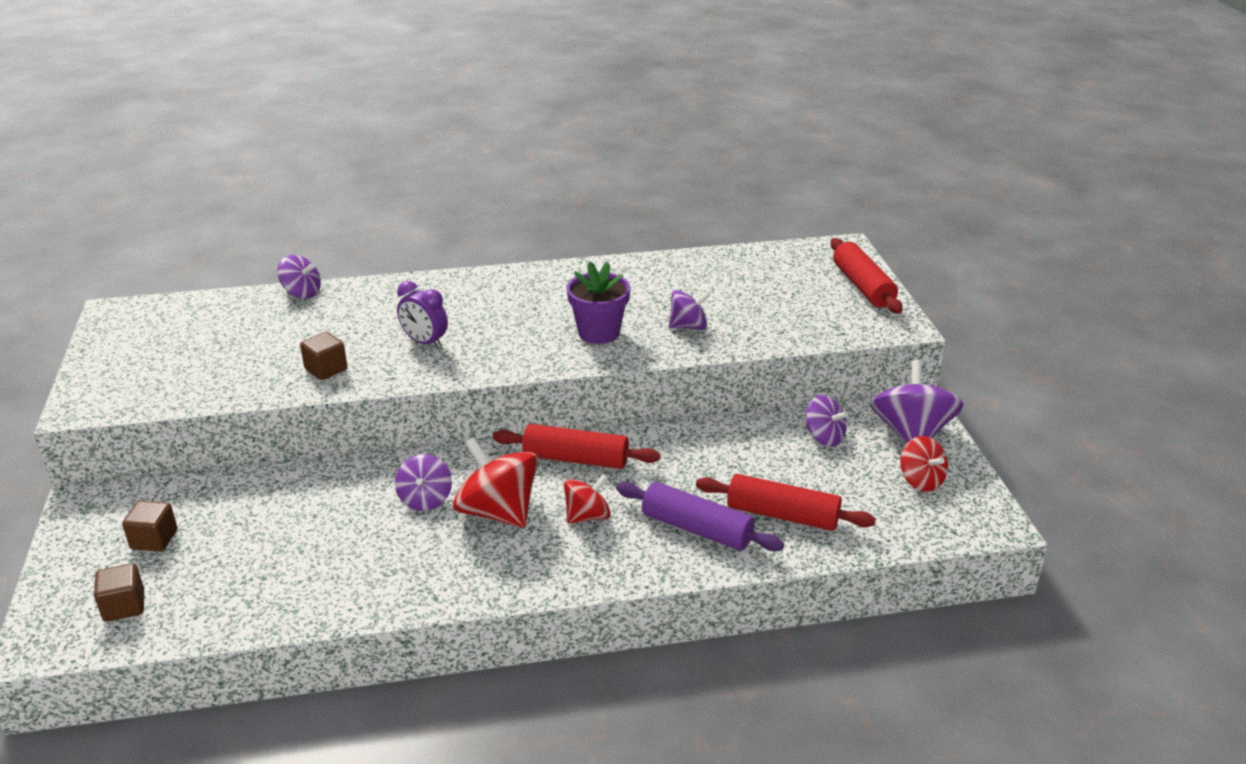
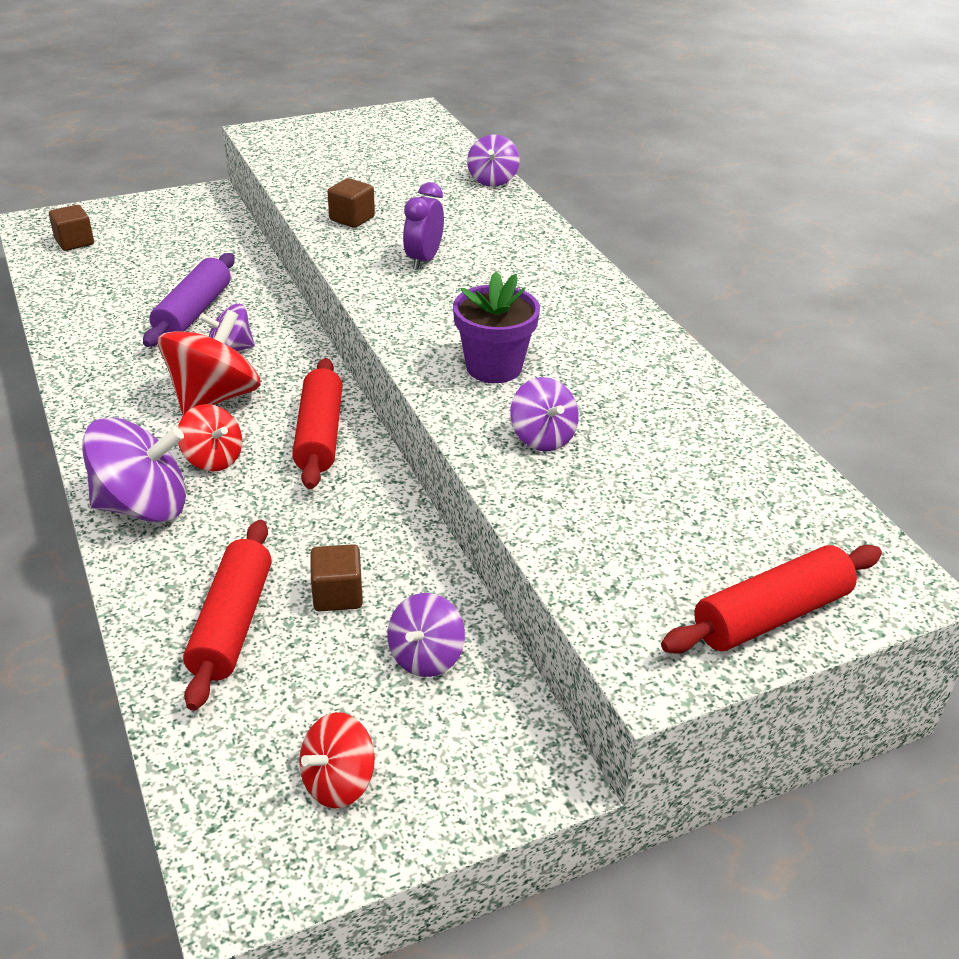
camera: 75 degrees right, 5 degrees up
brown cube [122,501,177,552] -> brown cube moved to [310,544,363,611]
purple rolling pin [616,482,784,551] -> purple rolling pin moved to [143,253,235,347]
purple spinning top [871,360,964,444] -> purple spinning top moved to [82,417,186,522]

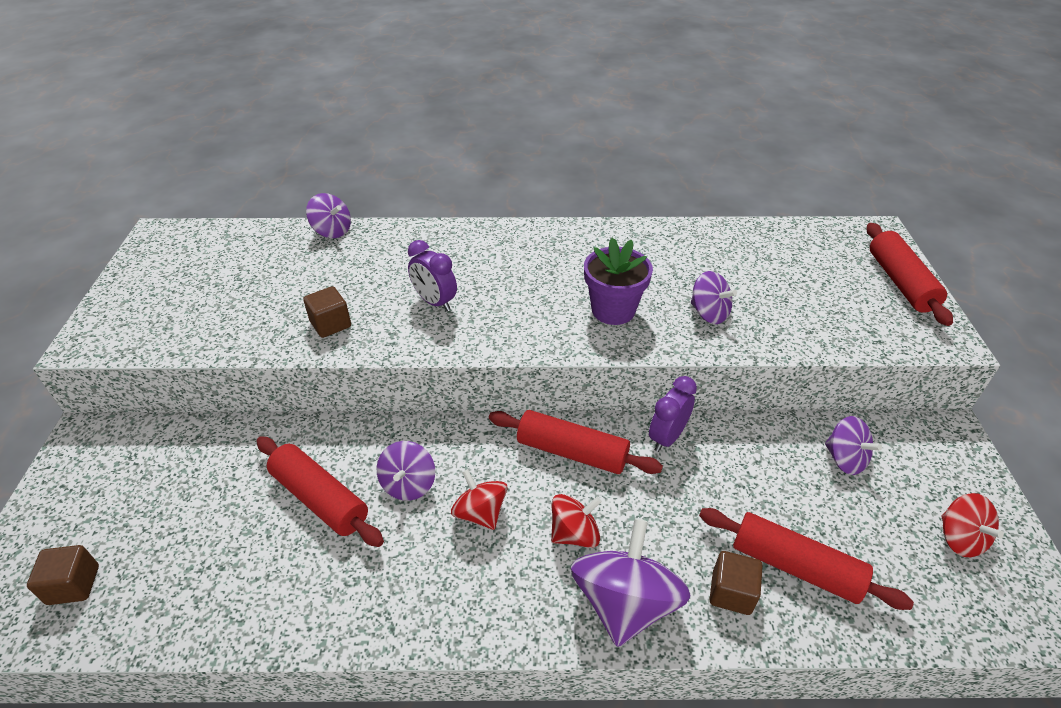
camera: 65 degrees left, 5 degrees up
purple rolling pin [143,253,235,347] -> red rolling pin [257,436,384,547]
red spinning top [157,310,261,415] -> red spinning top [451,469,508,530], size x0.59
brown cube [310,544,363,611] -> brown cube moved to [710,551,763,615]
purple spinning top [510,377,579,452] -> purple spinning top turned 45 degrees clockwise [691,271,737,324]
none -> purple clock [649,376,697,452]

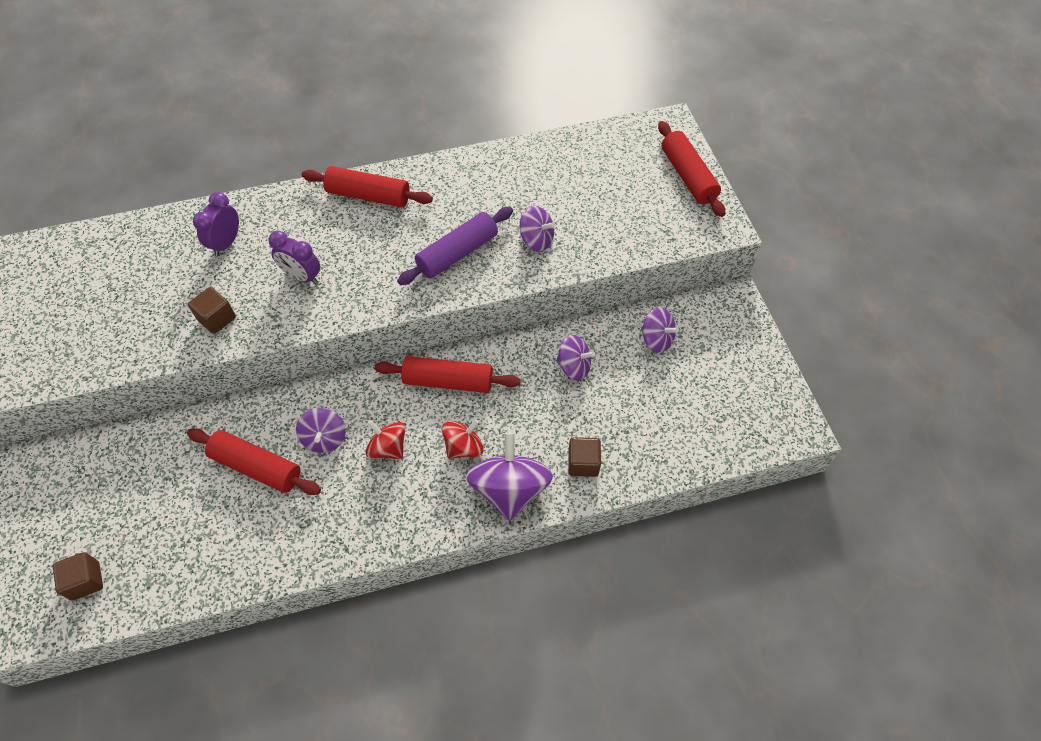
camera: 15 degrees left, 15 degrees up
purple spinning top [306,193,351,238] -> purple spinning top moved to [556,335,595,380]
purple flower pot [584,238,653,325] -> purple rolling pin [397,207,513,285]
purple clock [649,376,697,452] -> purple clock moved to [193,192,239,256]
red rolling pin [699,508,914,610] -> red rolling pin moved to [302,166,433,207]
red spinning top [941,493,1004,557] -> none

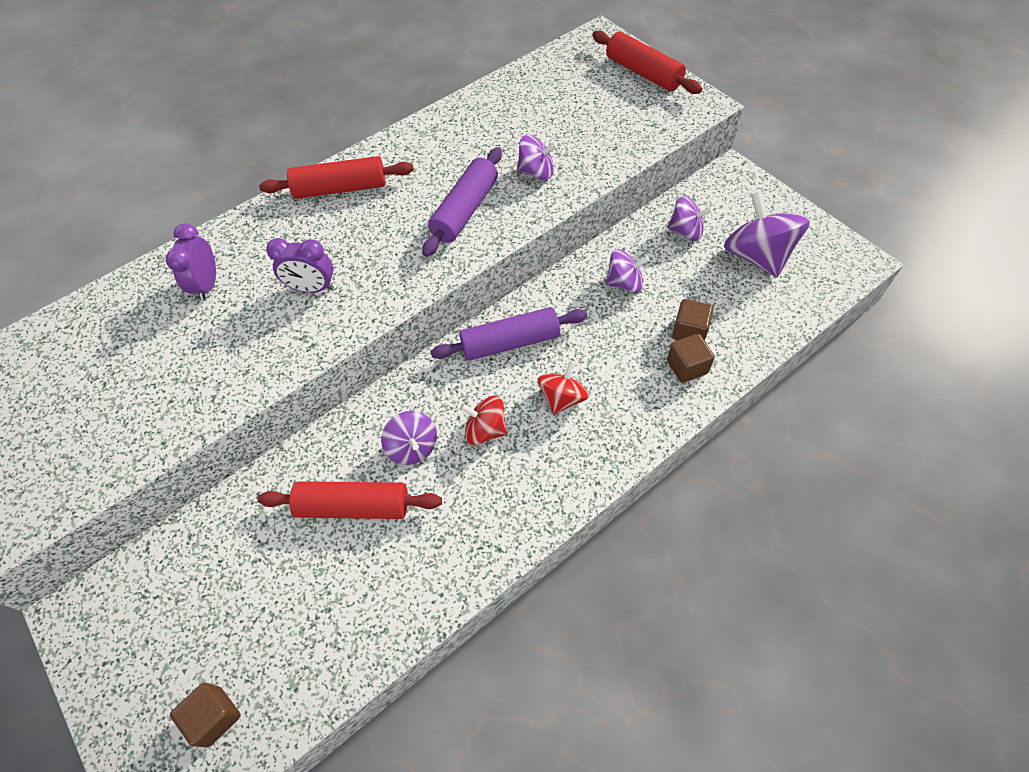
camera: 20 degrees left, 0 degrees up
brown cube [188,287,236,334] -> brown cube moved to [672,299,713,340]
red rolling pin [375,356,520,393] -> purple rolling pin [430,307,587,361]
purple spinning top [466,432,553,521] -> purple spinning top moved to [724,191,810,277]

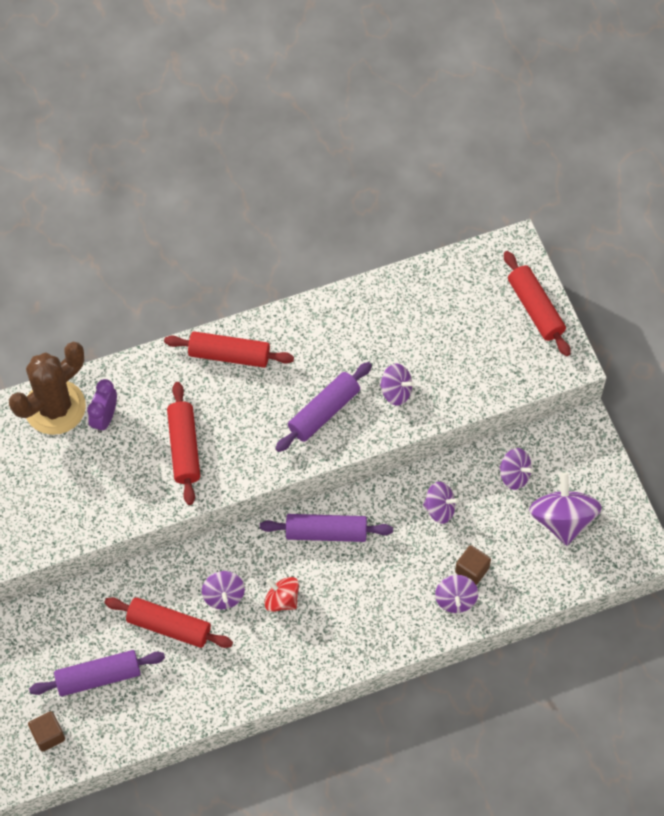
camera: 15 degrees right, 5 degrees up
purple clock [266,238,334,293] -> red rolling pin [167,382,200,505]
red spinning top [538,361,589,415] -> none
brown cube [667,334,715,383] -> purple spinning top [435,575,478,613]
none -> brown cactus [9,342,86,435]
none -> purple rolling pin [29,650,165,696]

